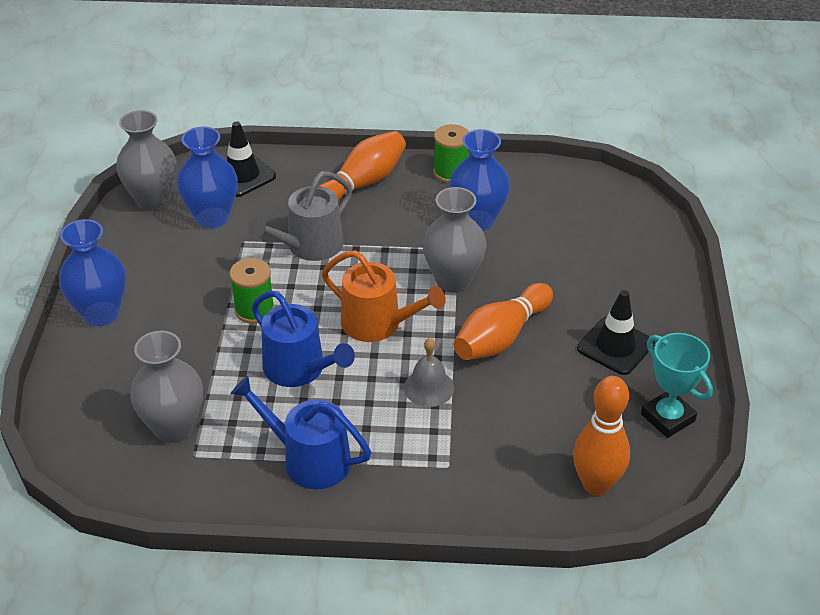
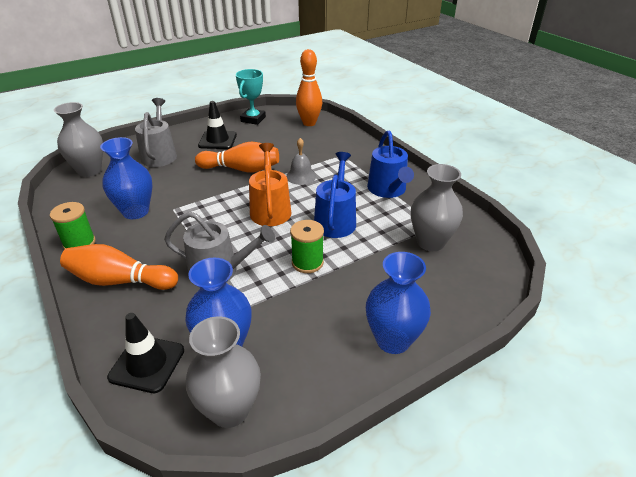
camera: 125 degrees left, 5 degrees down
grey vase [423,187,487,292] -> grey vase moved to [54,102,103,177]
none -> grey watering can [135,98,177,167]

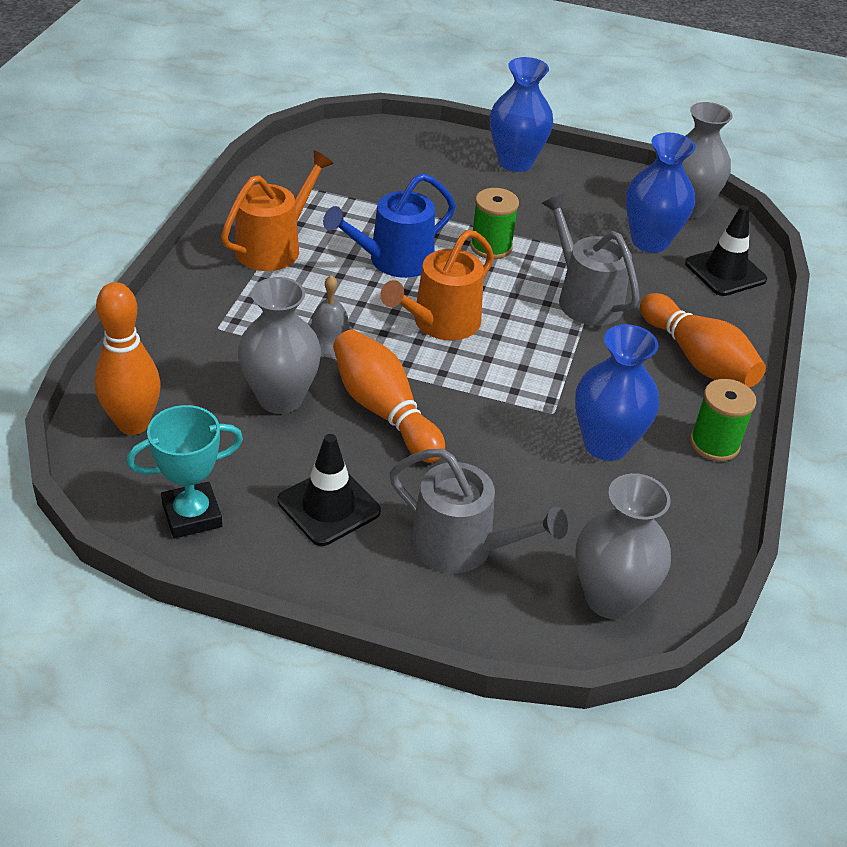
camera: 135 degrees left, 5 degrees up
grey watering can [135,98,177,167] -> grey watering can turned 105 degrees counterclockwise [389,449,568,573]
blue watering can [367,130,414,198] -> orange watering can [221,150,334,271]
grey vase [411,164,463,251] -> grey vase moved to [238,277,321,414]

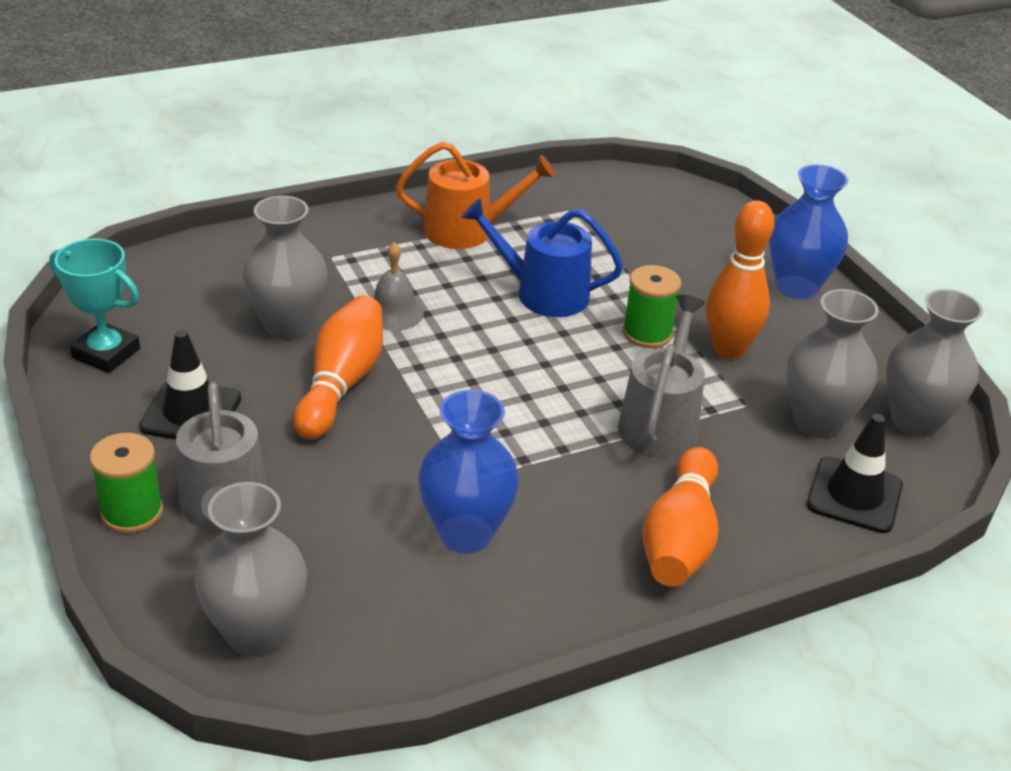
camera: 50 degrees right, 5 degrees down
orange bowling pin [95,282,161,435] -> orange bowling pin moved to [706,200,774,360]
orange watering can [380,230,494,340] -> none
blue vase [626,132,696,253] -> grey vase [786,289,879,438]
green spool [690,379,756,461] -> green spool moved to [90,433,163,533]

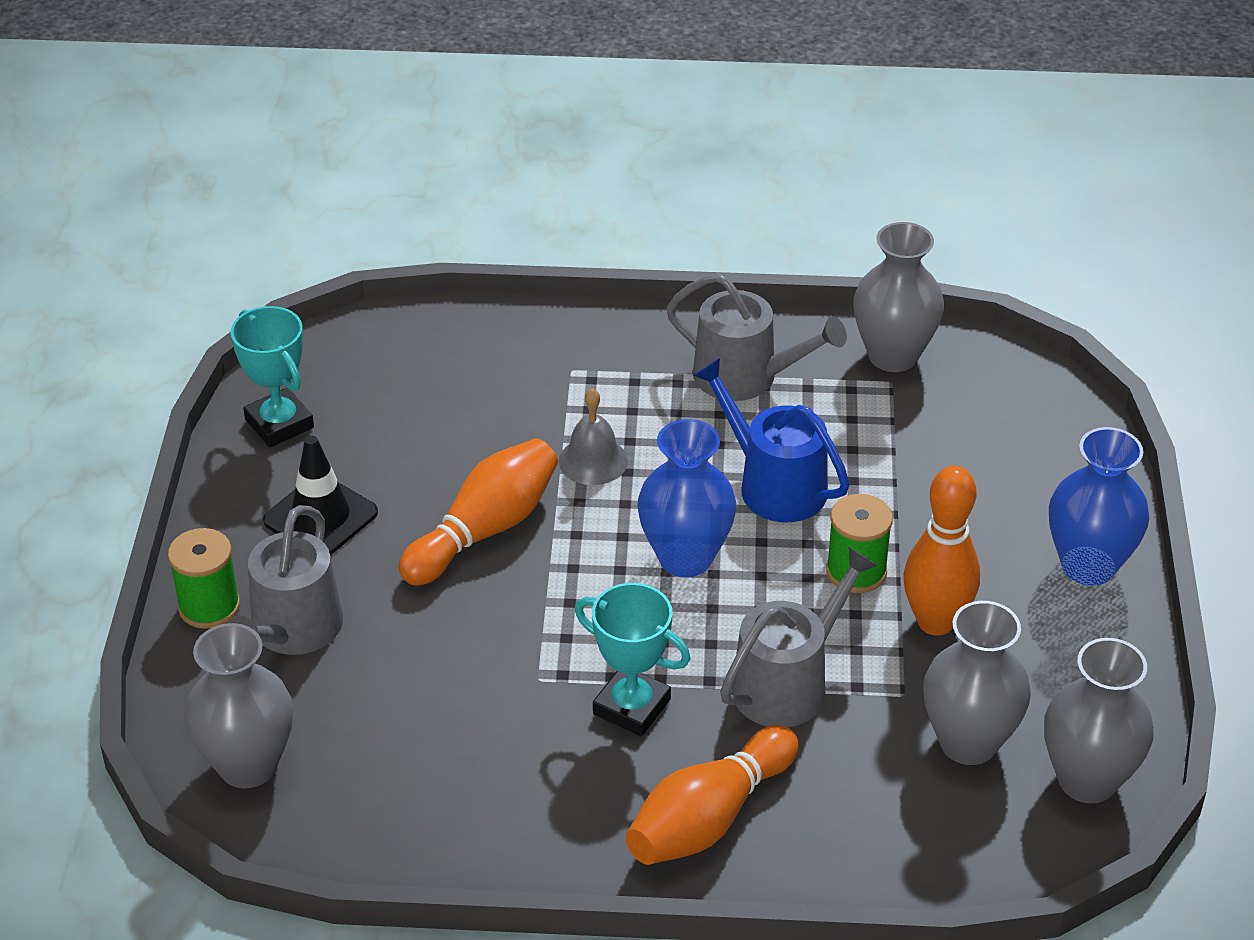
camera: 30 degrees right, 5 degrees up
grey vase [242,196,328,340] -> grey vase moved to [853,222,944,372]
orange watering can [396,142,555,249] -> grey watering can [666,273,847,401]
blue vase [418,390,519,553] -> blue vase moved to [637,419,736,577]
black traffic cone [807,414,903,533] -> none
none -> turquoise trophy [575,583,691,736]

